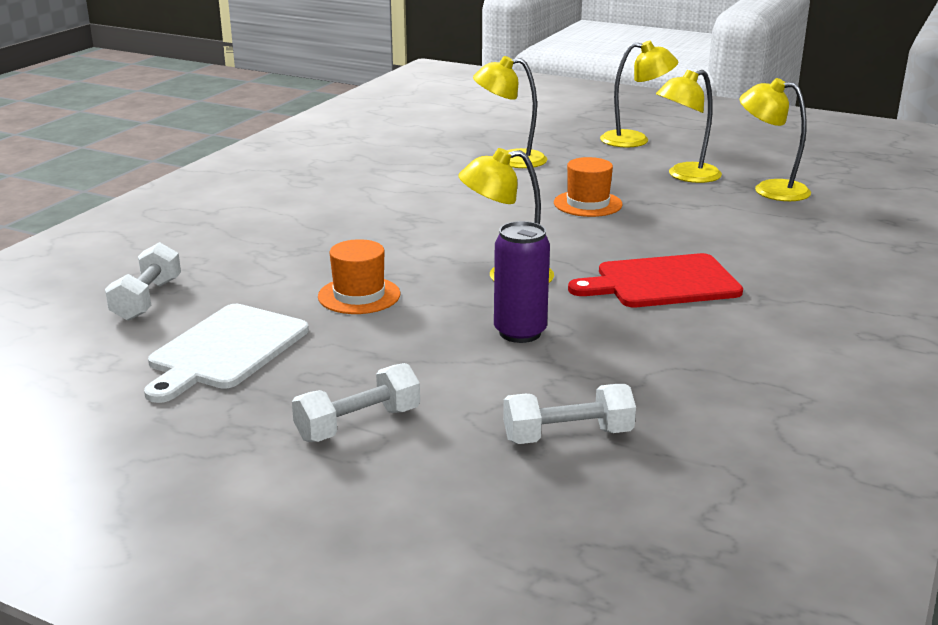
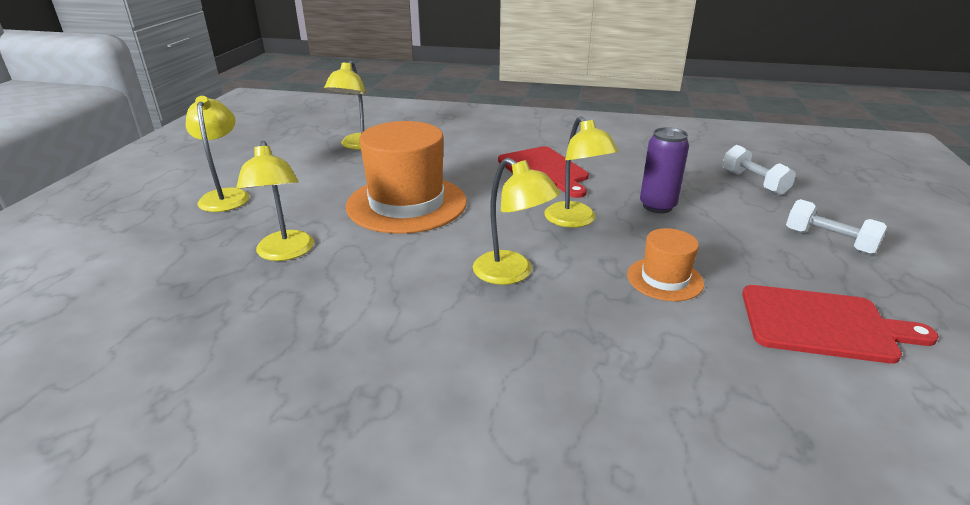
camera: 105 degrees left, 5 degrees up
white dumbbell [105,242,181,321] -> none
white cutting board [144,304,309,403] -> red cutting board [742,285,939,364]
orange hat [554,157,623,217] -> orange hat [346,121,467,234], size x1.98
yellow lamp [656,70,722,183] -> yellow lamp moved to [473,158,561,285]

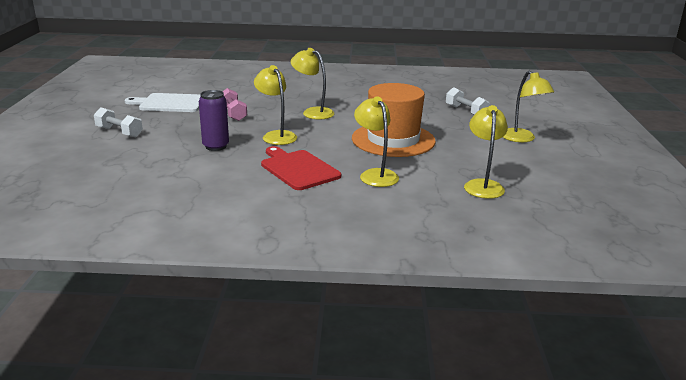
camera: 170 degrees right, 5 degrees down
yellow lamp [236,141,314,261] -> yellow lamp moved to [354,96,399,187]
orange hat [627,228,704,301] -> pink dumbbell [222,88,247,121]
white dumbbell [723,145,796,195] -> white dumbbell moved to [446,87,490,115]
red cutting board [742,285,939,364] -> white cutting board [124,93,200,112]

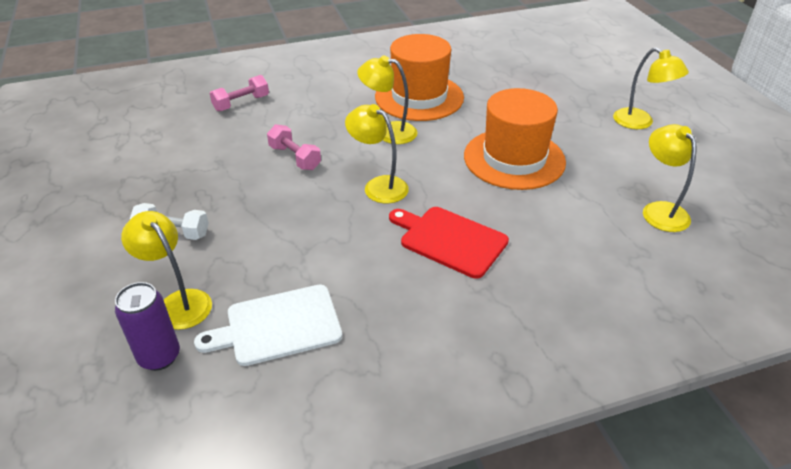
camera: 20 degrees left, 15 degrees up
white cutting board [124,93,200,112] -> white cutting board moved to [194,284,342,366]
purple can [199,90,229,151] -> purple can moved to [115,282,180,371]
yellow lamp [354,96,399,187] -> yellow lamp moved to [121,211,212,330]
white dumbbell [446,87,490,115] -> none
none -> pink dumbbell [209,75,269,111]
none -> orange hat [375,34,464,121]

